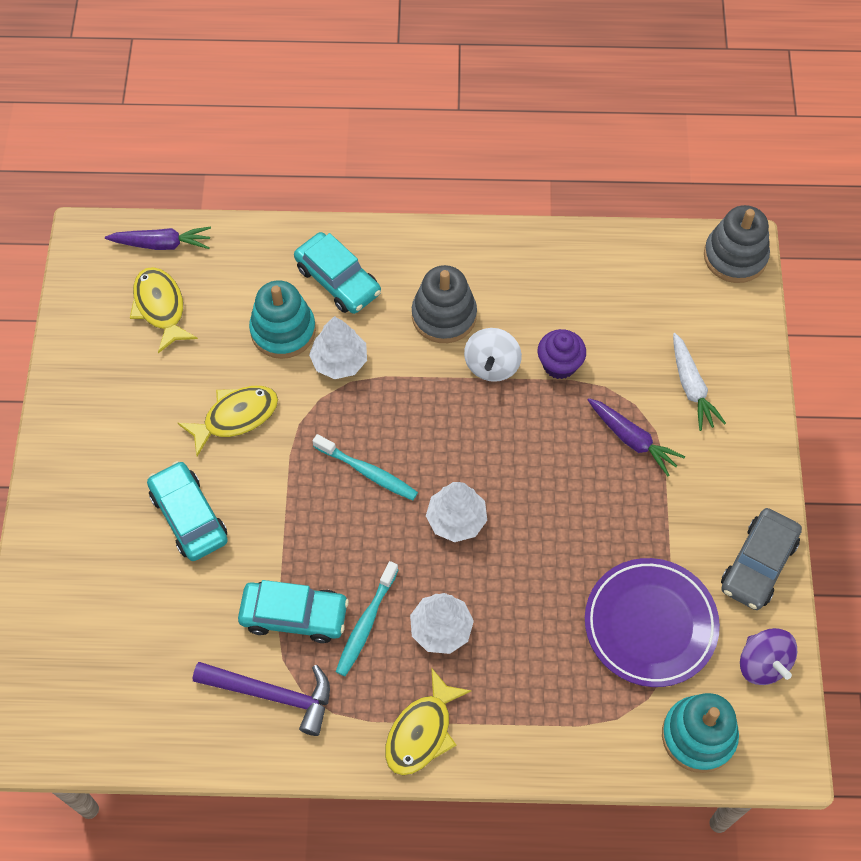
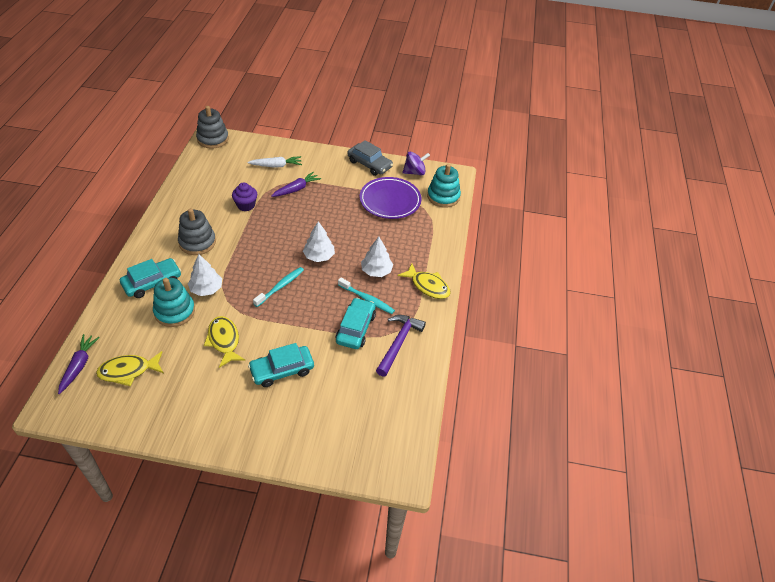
camera: 85 degrees left, 15 degrees down
white spinning top [464,328,522,382] -> none

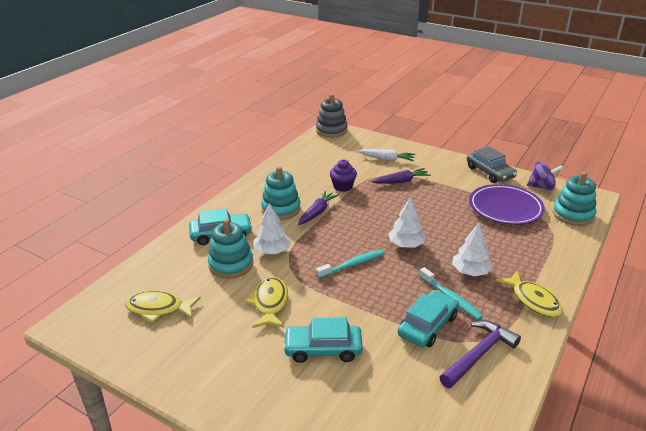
camera: 25 degrees right, 15 degrees down
purple carrot [58,334,100,394] -> purple carrot moved to [298,191,339,225]
grey stacking toy [178,208,216,255] -> turquoise stacking toy [261,166,301,220]

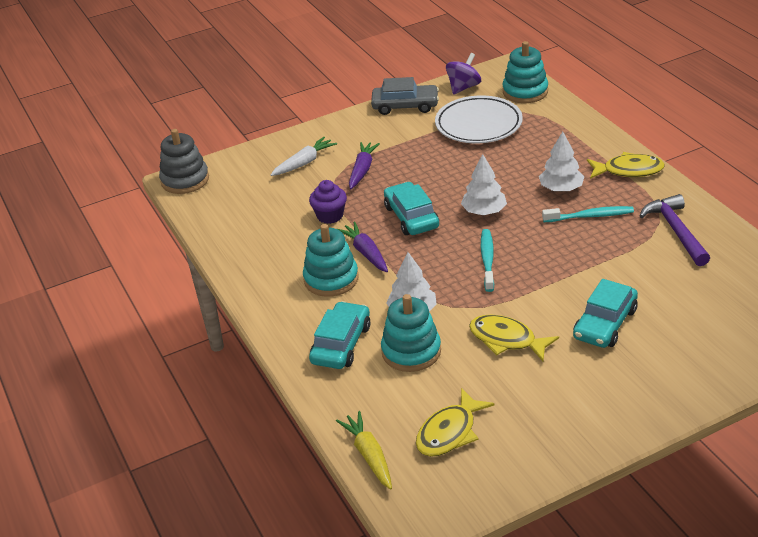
camera: 55 degrees left, 5 degrees up
turquoise car [398,290,459,347] -> turquoise car moved to [384,182,439,235]
purple plate [469,184,545,225] -> white plate [435,95,523,143]
none -> yellow carrot [336,411,392,490]

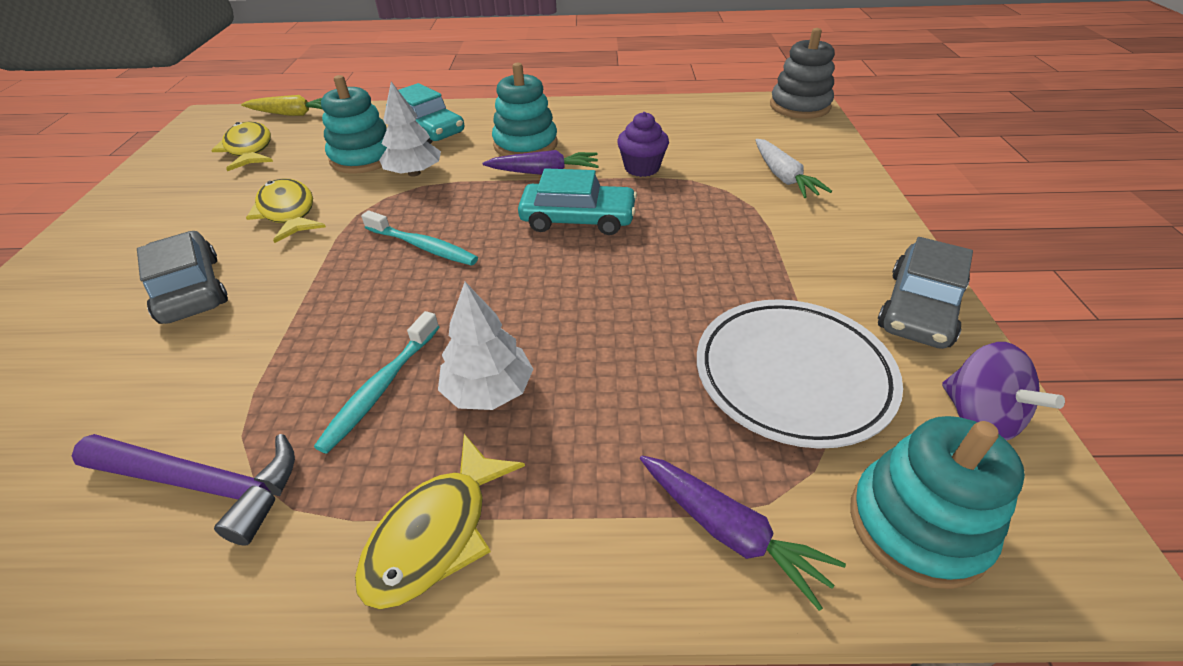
camera: 115 degrees right, 5 degrees up
purple carrot [349,142,380,189] -> purple carrot moved to [640,456,846,611]
white tree [461,154,507,215] -> none
yellow fish [469,315,559,361] -> yellow fish turned 90 degrees counterclockwise [246,178,326,243]
turquoise car [573,279,638,348] -> grey car [137,231,228,324]

